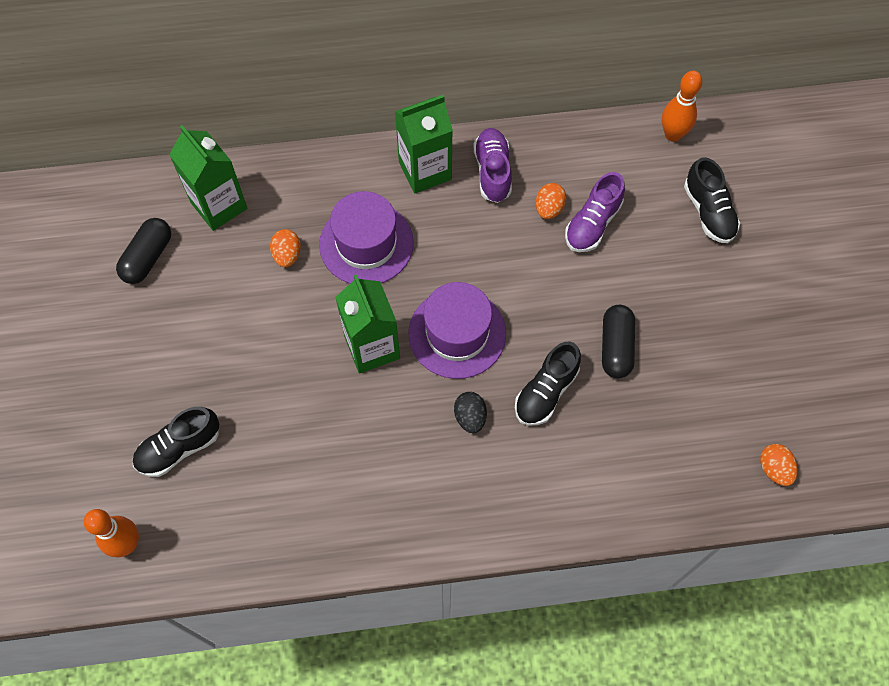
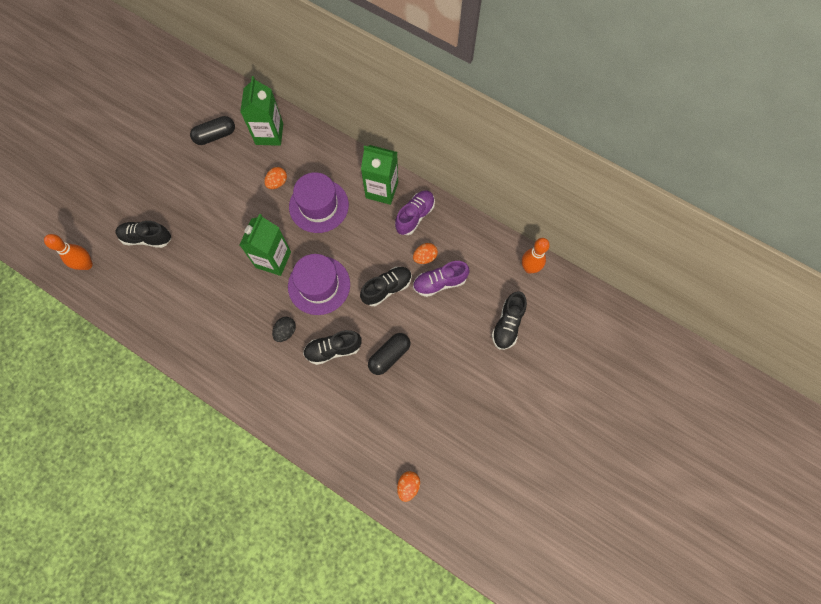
camera: 40 degrees right, 5 degrees up
none -> black shoe [360,267,412,306]

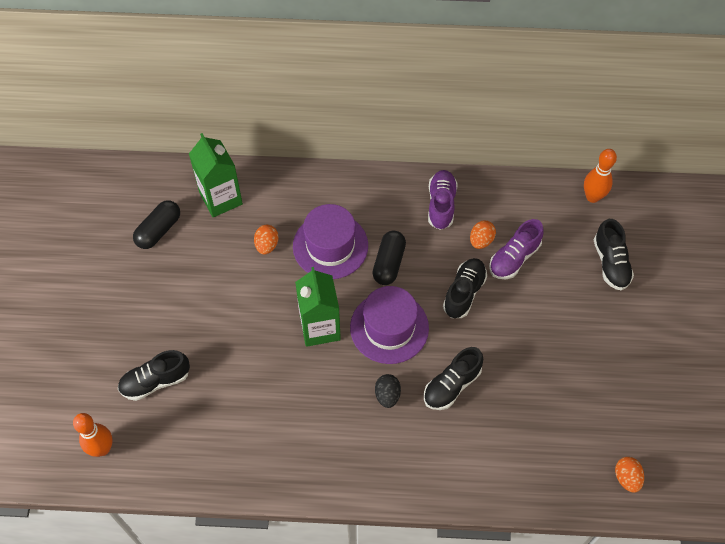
camera: 30 degrees left, 10 degrees down
green carton [361,145,398,205] -> none
black capsule [368,333,410,375] -> black capsule moved to [372,231,406,285]

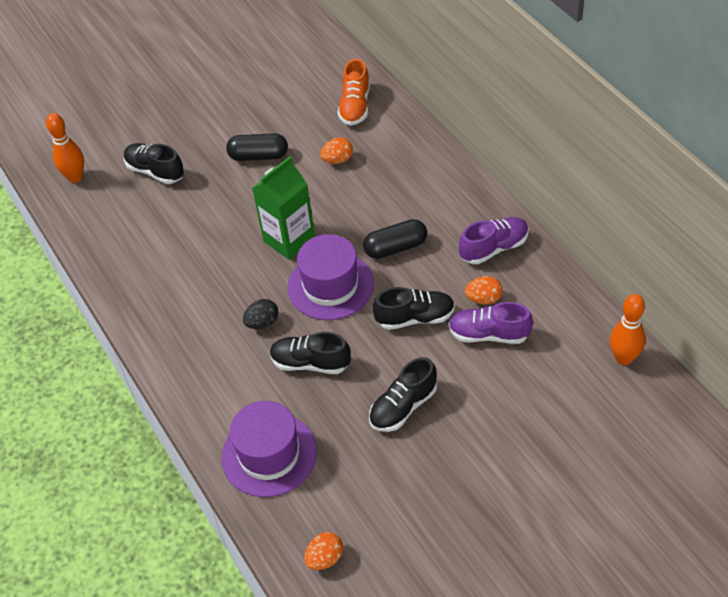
camera: 60 degrees right, 10 degrees down
black capsule [133,200,180,249] -> black capsule moved to [226,134,288,161]
green carton [189,133,243,217] -> orange shoe [338,59,370,125]
purple hat [293,204,368,279] -> purple hat moved to [221,401,317,497]
black shoe [594,219,634,290] -> black shoe moved to [369,357,437,432]

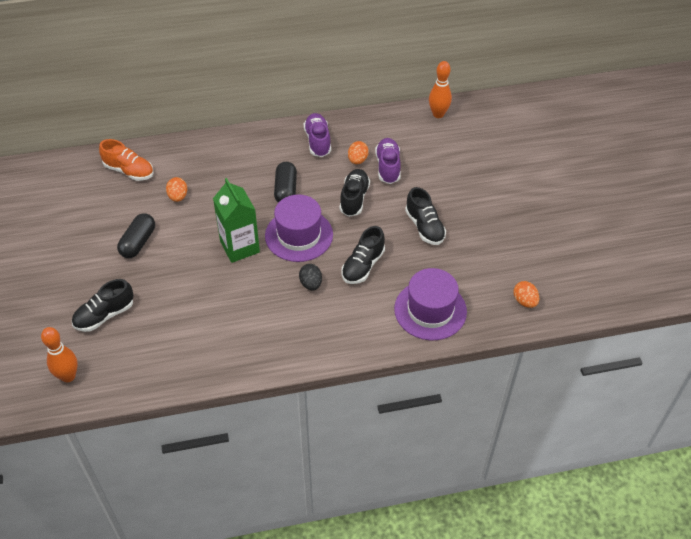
camera: 75 degrees left, 0 degrees up
purple shoe [449,302,533,344] -> purple shoe turned 150 degrees clockwise [375,138,401,184]

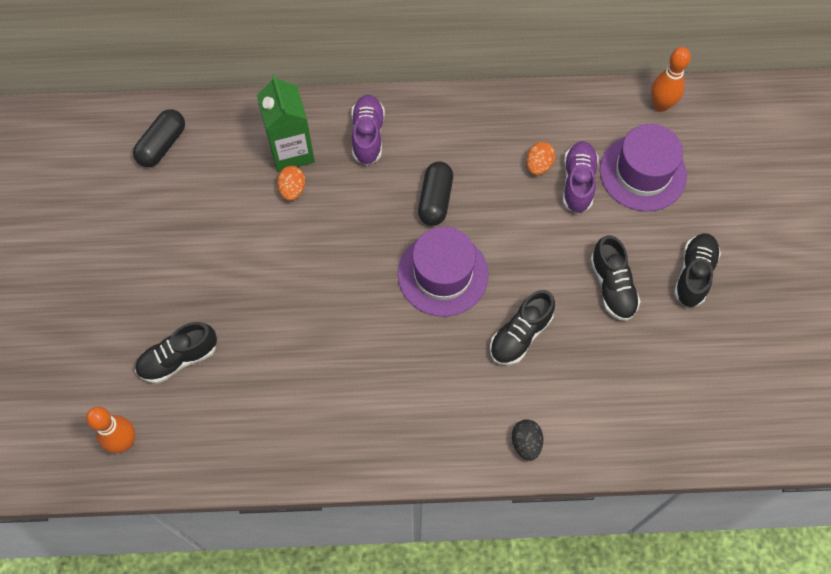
camera: 10 degrees right, 15 degrees up
orange shoe [99,139,154,181] -> none
black capsule [117,213,155,258] -> black capsule moved to [133,109,185,167]
green carton [213,178,260,263] -> green carton moved to [257,74,315,172]
black egg [299,264,322,290] -> black egg moved to [512,419,543,461]
purple shoe [304,113,331,157] -> purple shoe moved to [351,95,385,165]
black shoe [340,169,370,217] -> black shoe moved to [674,233,721,307]
purple hat [394,268,467,340] -> purple hat moved to [600,124,687,211]
orange egg [514,281,539,308] -> none

